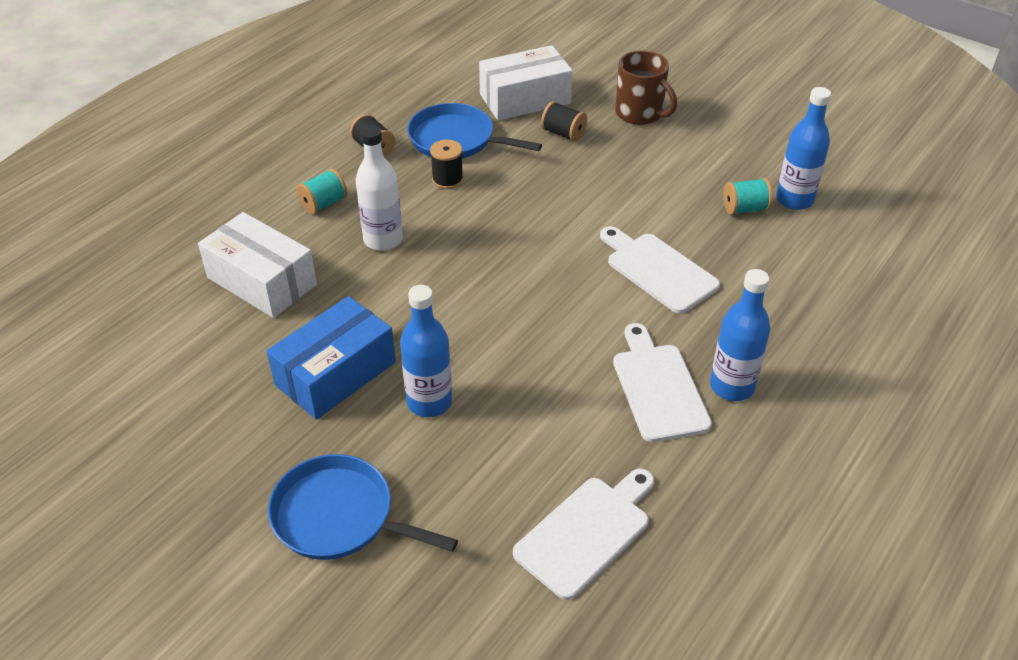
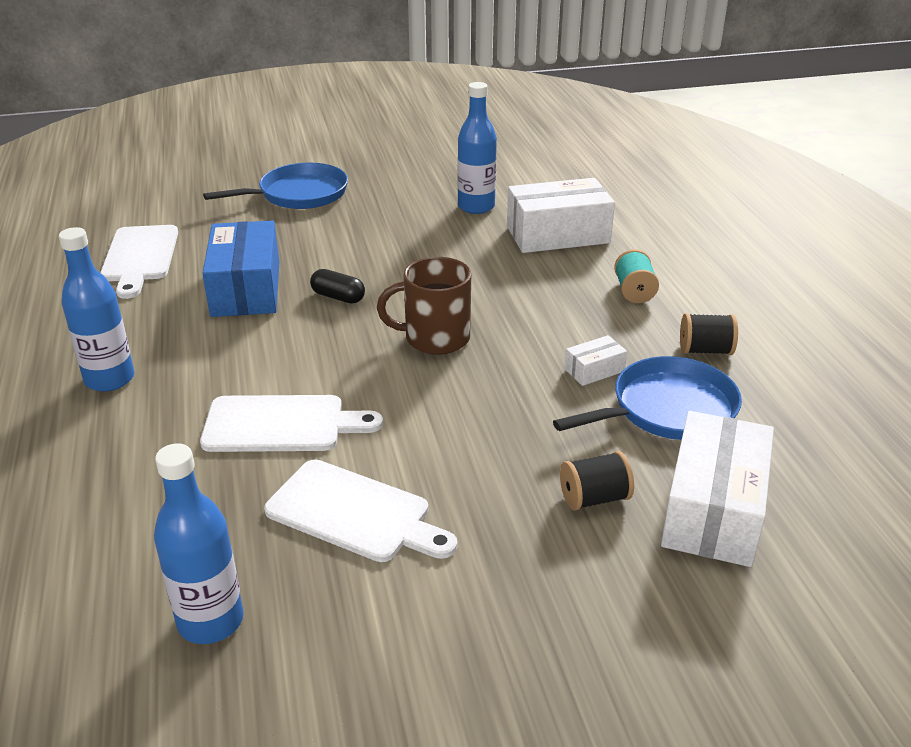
camera: 130 degrees right, 10 degrees down
blue box [266,296,396,420] -> blue box moved to [202,221,279,317]
white bottle [356,125,403,251] -> none
blue bottle [400,285,452,417] -> blue bottle moved to [458,82,497,214]
black spool [430,140,463,189] -> white box [564,335,627,386]
white cutting board [613,323,712,442] -> white cutting board moved to [264,459,457,562]
brown mug [615,51,677,125] -> brown mug moved to [377,257,471,355]
turquoise spool [723,178,773,215] -> none
none -> black capsule [310,269,365,303]

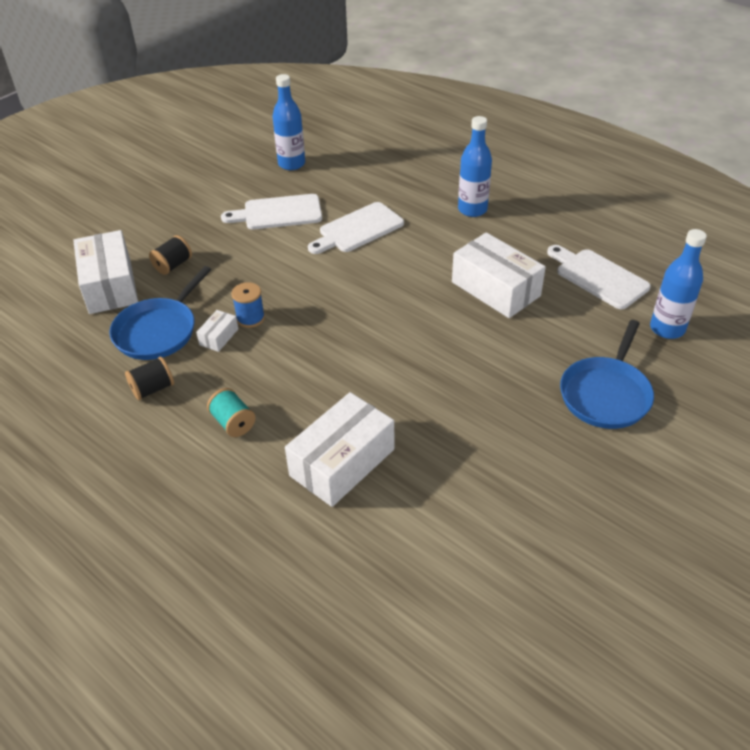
camera: 145 degrees right, 10 degrees up
blue box [202,221,279,317] -> white box [452,232,546,318]
black capsule [310,269,365,303] -> none
brown mug [377,257,471,355] -> none
blue bottle [458,82,497,214] -> blue bottle moved to [650,229,707,339]
none -> blue spool [231,282,265,328]

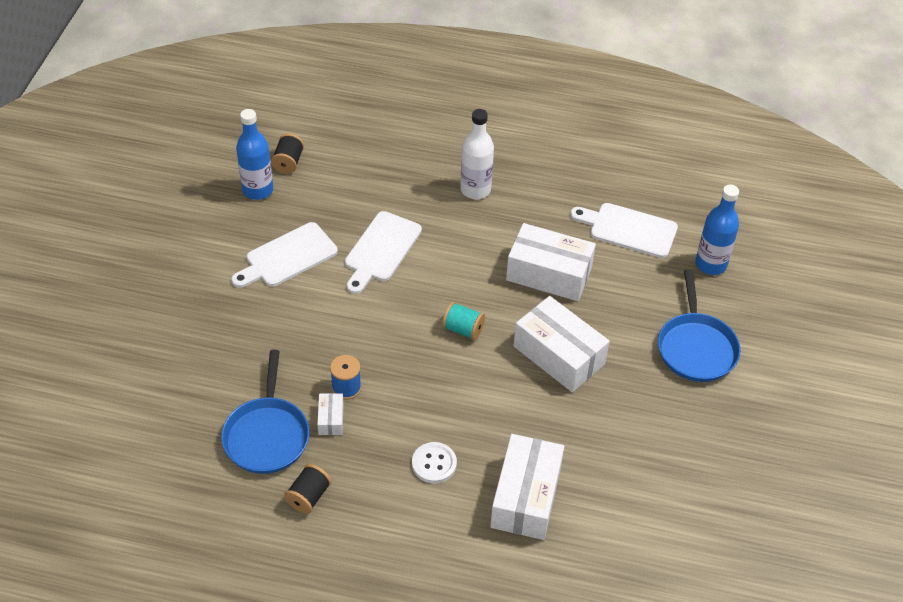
camera: 30 degrees left, 5 degrees up
white box [73,230,138,314] -> white box moved to [514,296,610,392]
black spool [149,235,192,275] -> black spool moved to [271,134,304,174]
turquoise spool [207,388,256,437] -> turquoise spool moved to [442,302,485,340]
blue bottle [458,116,492,217] -> white bottle [460,109,494,199]
none -> white button [412,442,457,483]

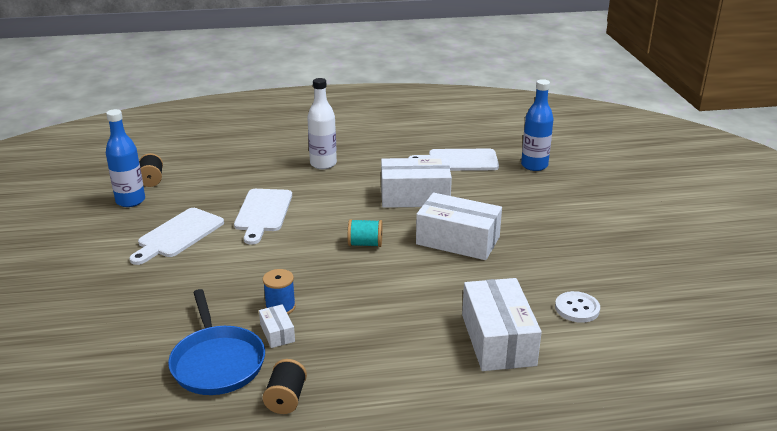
camera: 20 degrees left, 20 degrees down
white button [412,442,457,483] -> white button moved to [555,291,600,323]
blue pan [658,270,741,382] -> none

